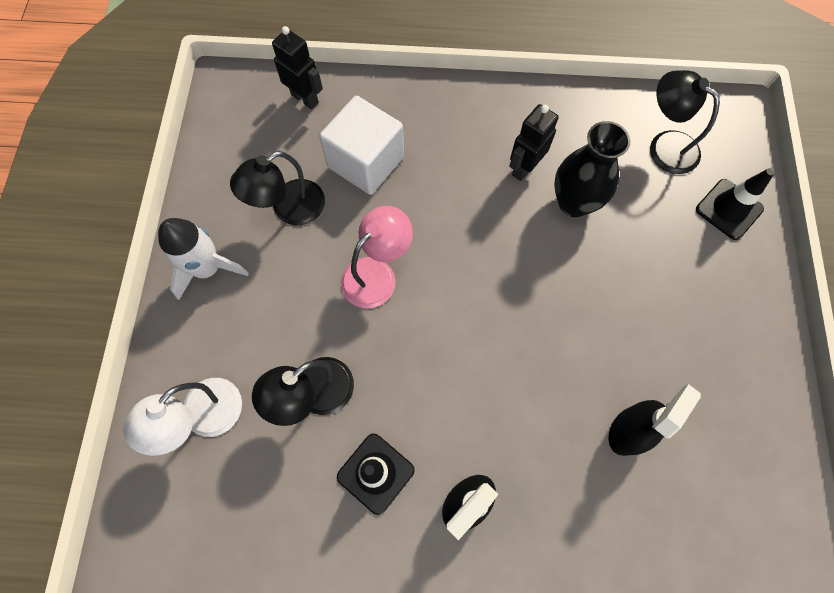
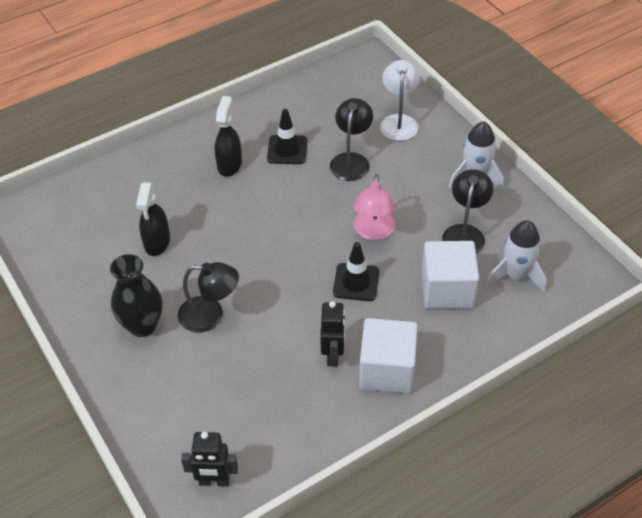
camera: 145 degrees right, 20 degrees down
black robot [272,26,323,109] -> black robot moved to [181,432,238,487]
black vase [554,121,630,217] -> black vase moved to [110,254,162,337]
black lamp [650,70,720,174] -> black lamp moved to [178,262,239,333]
black traffic cone [696,168,775,240] -> black traffic cone moved to [333,242,379,301]
none -> white cube [359,318,418,394]
none -> white rocket [486,220,547,293]

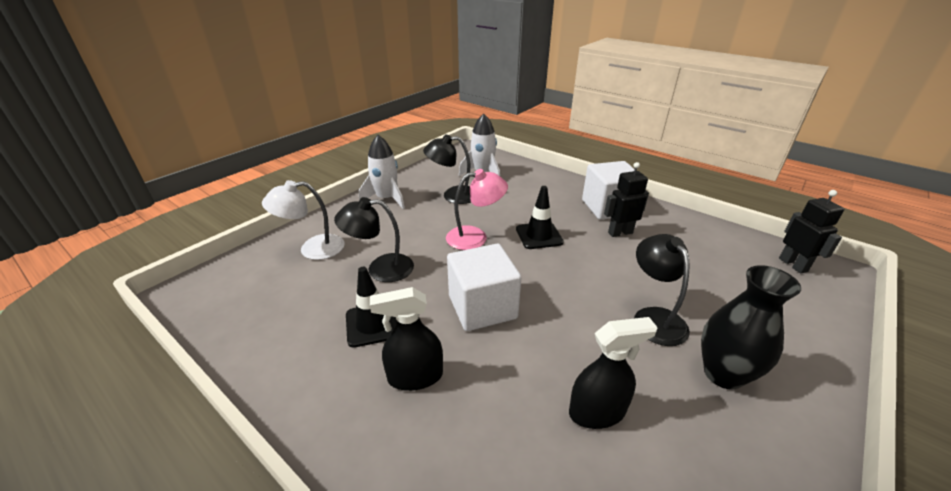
camera: 110 degrees left, 15 degrees down
white cube [422,241,479,309] -> white cube moved to [447,244,521,331]

